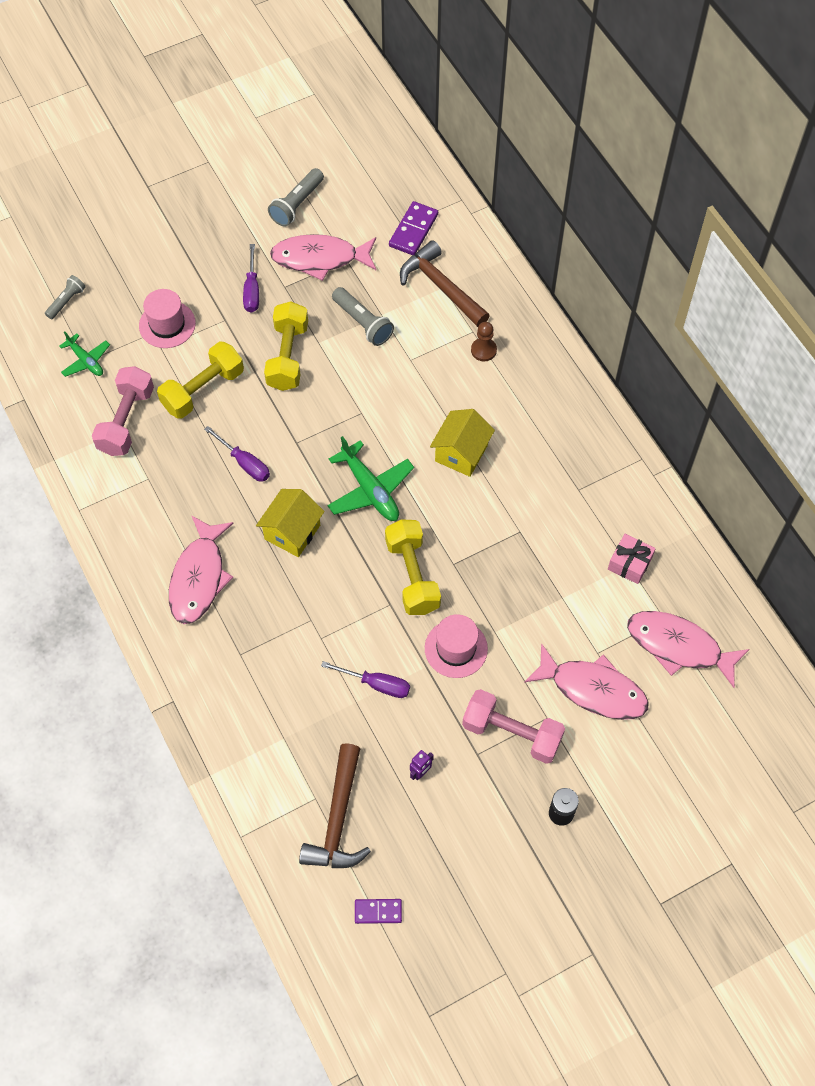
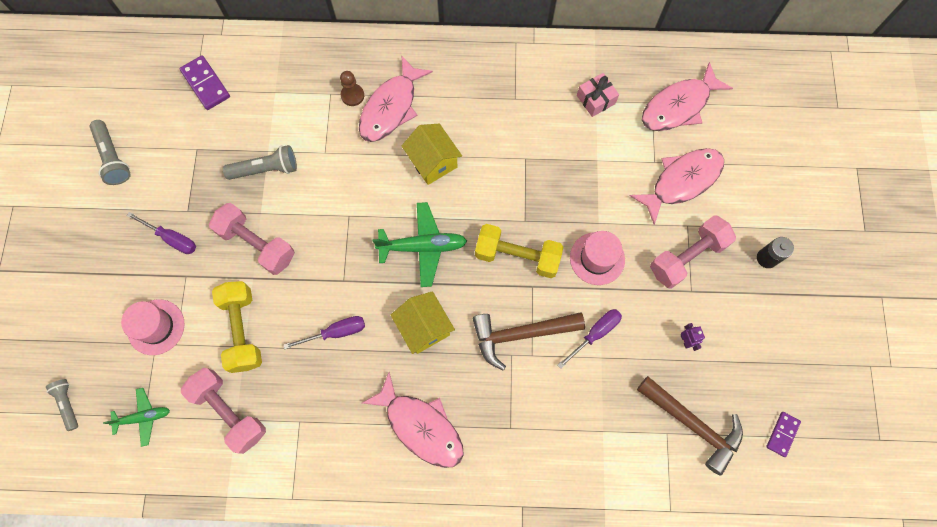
camera: 60 degrees left, 10 degrees up
yellow dumbbell [264,301,308,391] -> pink dumbbell [209,203,295,275]
pink fish [270,234,376,281] -> pink fish moved to [359,55,433,142]
brown hammer [400,240,490,327] -> brown hammer moved to [472,312,585,371]

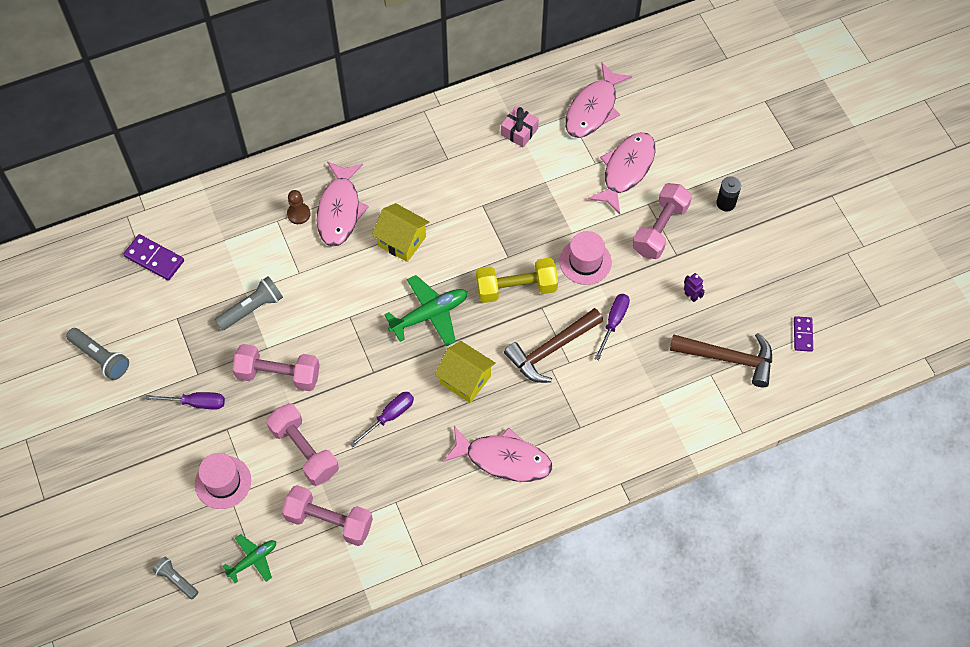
camera: 25 degrees left, 10 degrees down
yellow dumbbell [212,281,262,373] -> pink dumbbell [266,403,339,486]

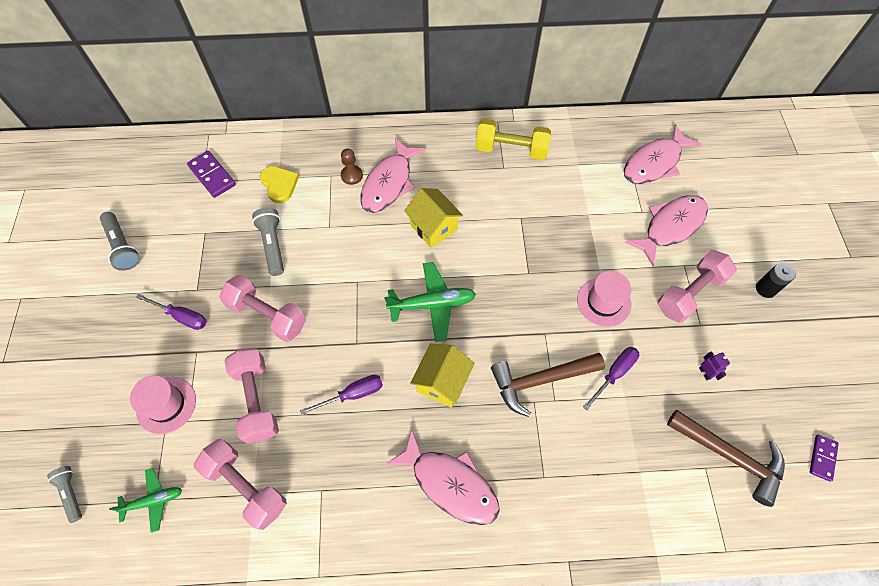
camera: 20 degrees right, 0 degrees up
grey flashlight [215,276,283,331] -> grey flashlight turned 90 degrees counterclockwise [252,208,284,276]
yellow house [434,341,496,403] -> yellow house turned 60 degrees clockwise [410,344,475,408]
yellow dumbbell [476,258,558,303] -> yellow dumbbell moved to [476,119,551,160]
pink gift [501,106,539,147] -> none
none -> yellow heart [260,166,299,203]

